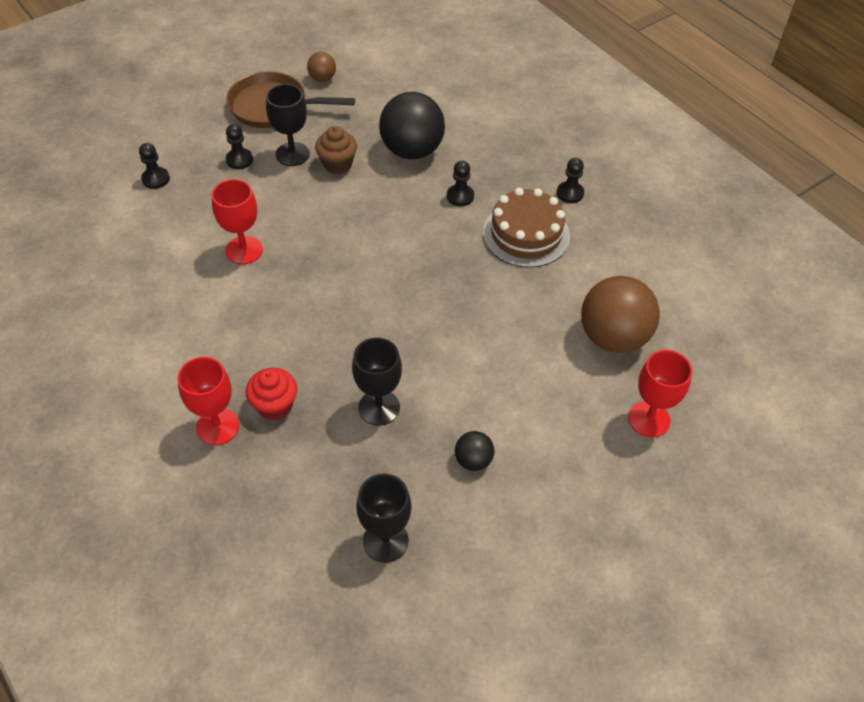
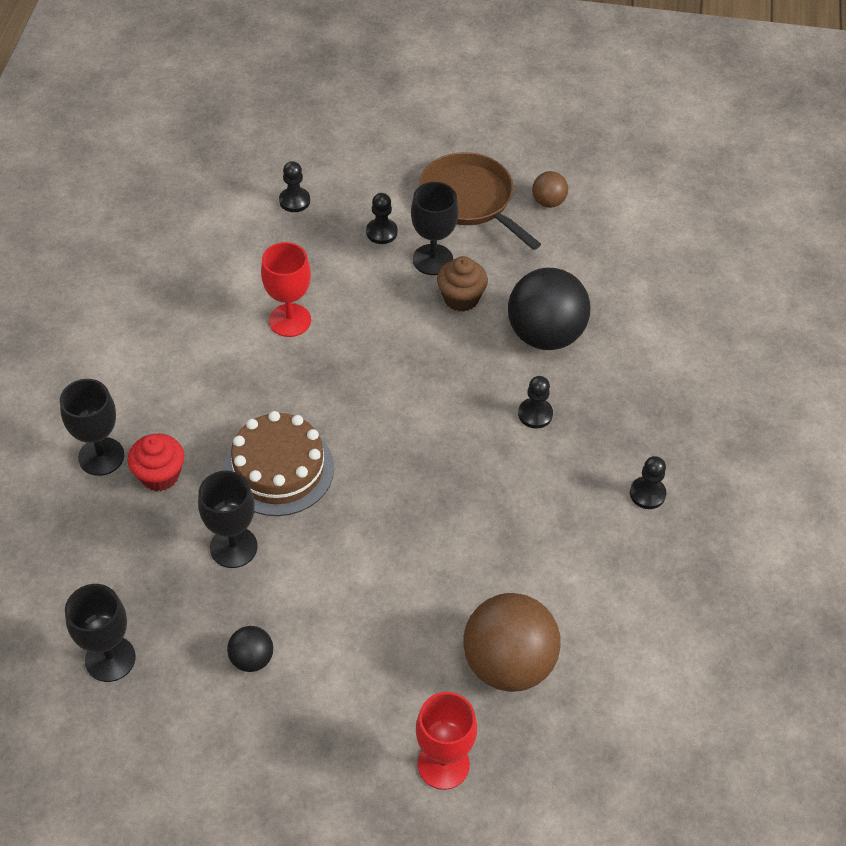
camera: 45 degrees right, 0 degrees up
red goblet [178,357,239,445] -> black goblet [60,379,124,476]
brown cake [483,188,570,268] -> brown cake moved to [224,411,334,516]

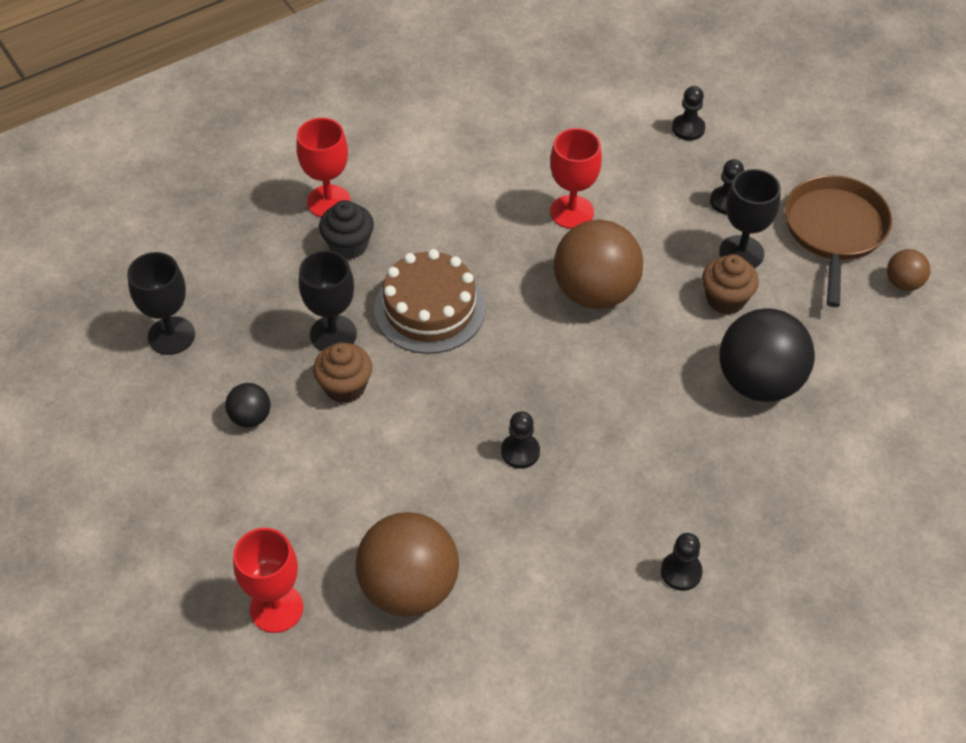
camera: 50 degrees right, 0 degrees up
black goblet [60,379,124,476] -> red goblet [296,118,351,217]
red cupcake [128,434,184,491] -> black cupcake [319,200,374,260]
black pawn [518,376,553,429] -> black pawn moved to [501,411,540,469]
none -> brown cupcake [313,342,372,403]
none -> brown ball [554,219,643,309]

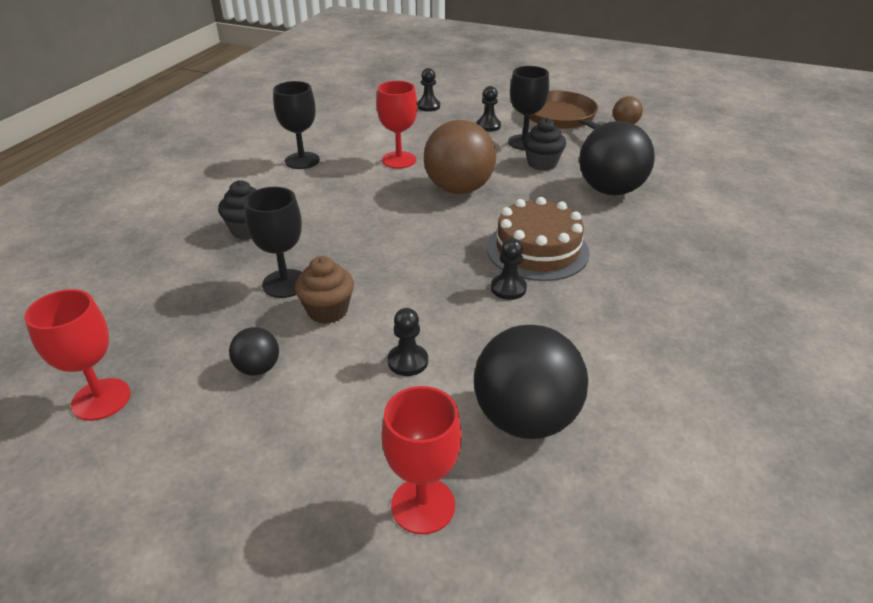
camera: 35 degrees left, 15 degrees down
black goblet [127,252,195,355] -> black goblet moved to [273,81,320,169]
red goblet [296,118,351,217] -> red goblet moved to [24,289,131,421]
brown ball [355,512,459,617] -> black ball [474,325,588,439]
brown cake [374,249,486,354] -> brown cake moved to [487,197,590,281]
black pawn [661,533,703,591] -> black pawn moved to [388,308,428,376]
brown cupcake [702,254,759,314] -> black cupcake [523,118,566,171]

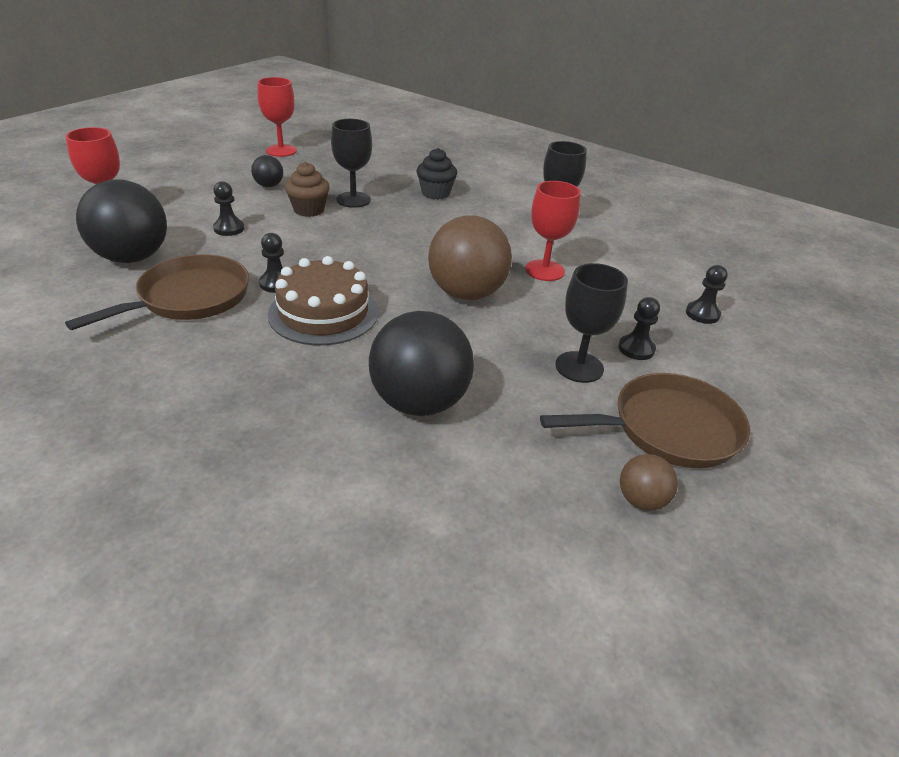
camera: 100 degrees right, 0 degrees up
black cupcake [523,118,566,171] -> none
none -> brown pan [65,254,249,330]

